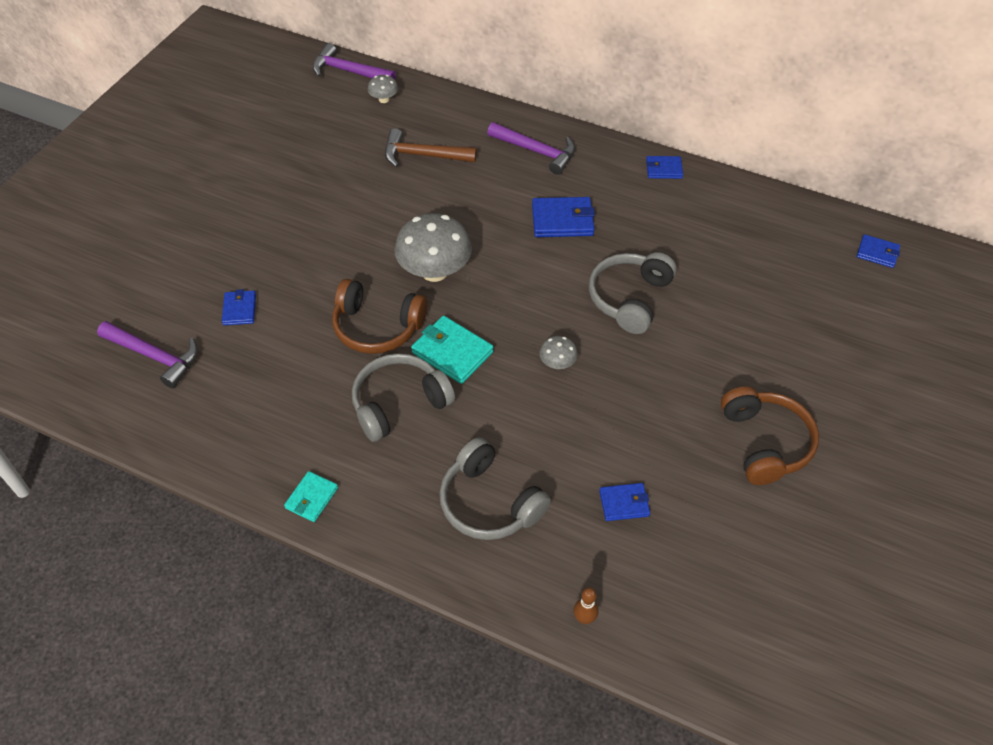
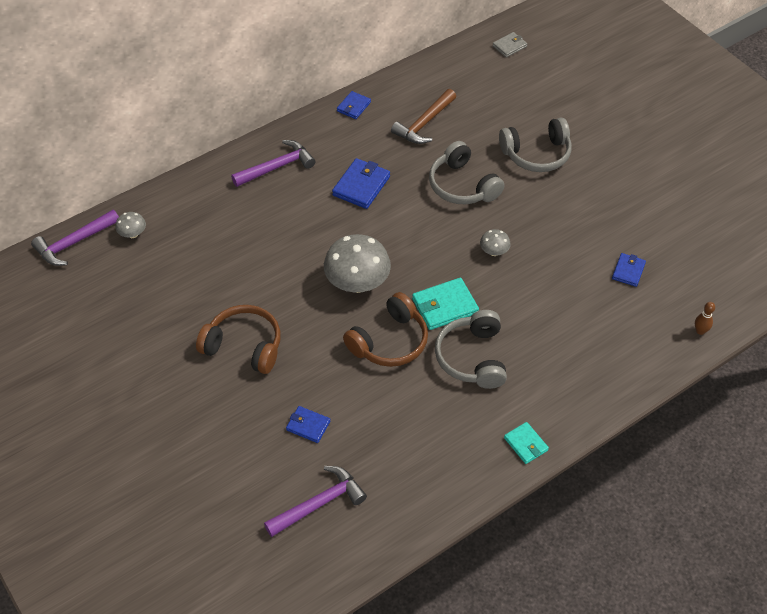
camera: 60 degrees left, 0 degrees up
brown hammer [385,129,477,167] -> brown hammer moved to [391,89,456,144]
grey headphones [439,437,551,540] -> grey headphones moved to [499,117,572,172]
brown headphones [721,386,819,485] -> brown headphones moved to [196,305,281,374]
blue wallet [857,234,900,268] -> grey wallet [492,32,527,58]

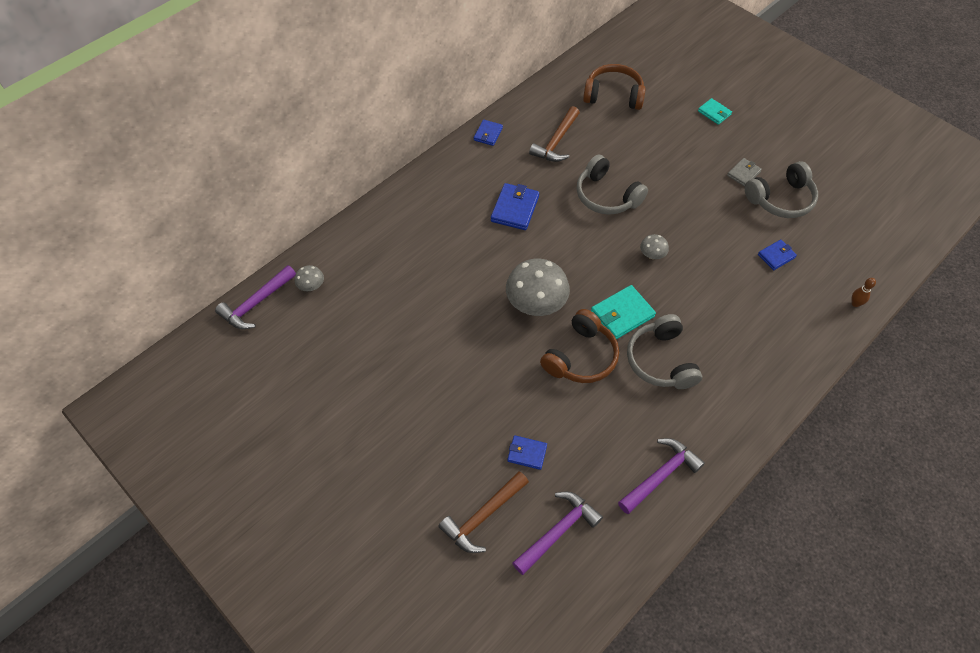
camera: 10 degrees left, 5 degrees up
brown headphones [196,305,281,374] -> brown headphones moved to [583,64,646,110]
purple hammer [231,140,316,187] -> purple hammer moved to [618,438,705,514]
grey wallet [492,32,527,58] -> grey wallet moved to [727,158,762,187]
grey headphones [499,117,572,172] -> grey headphones moved to [745,161,818,218]
turquoise wallet [504,422,549,464] -> turquoise wallet moved to [698,98,732,125]
blue wallet [612,253,646,287] -> blue wallet turned 45 degrees clockwise [758,240,797,270]
none -> brown hammer [438,471,529,553]

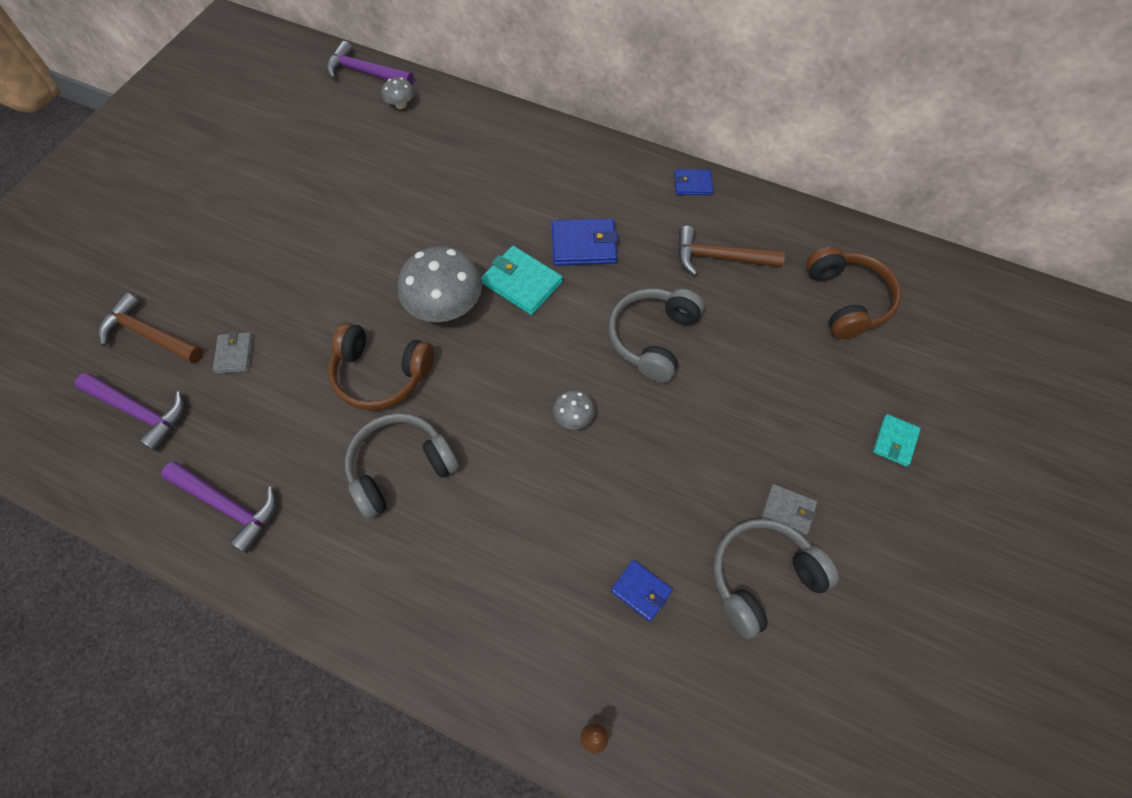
camera: 70 degrees right, 5 degrees up
blue wallet [507,435,547,470] -> grey wallet [213,331,253,374]
turquoise wallet [591,285,656,339] -> turquoise wallet moved to [481,246,563,315]
grey headphones [745,161,818,218] -> grey headphones turned 105 degrees clockwise [713,519,839,639]

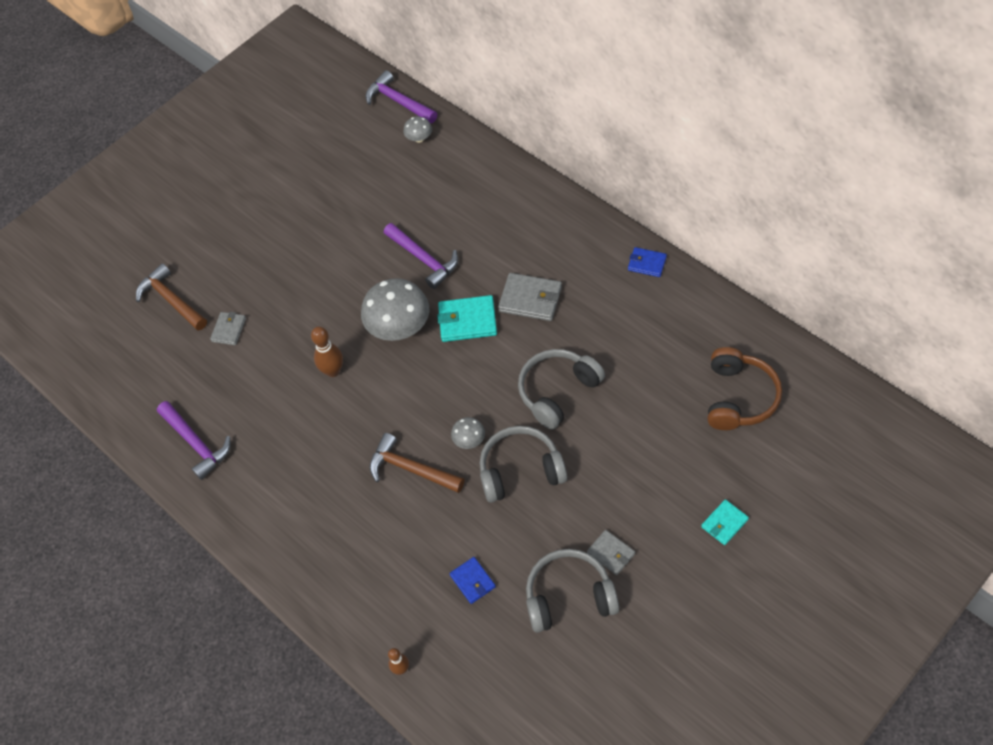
camera: 25 degrees right, 5 degrees down
purple hammer [75,372,184,451] -> purple hammer moved to [384,223,458,289]
brown headphones [328,322,434,411] -> brown bowling pin [311,326,343,377]
grey headphones [345,413,459,519] -> grey headphones moved to [480,426,567,503]
turquoise wallet [481,246,563,315] -> turquoise wallet turned 60 degrees counterclockwise [437,295,497,342]
blue wallet [552,219,618,266] -> grey wallet [498,273,562,321]
brown hammer [678,226,785,275] -> brown hammer moved to [370,433,464,493]

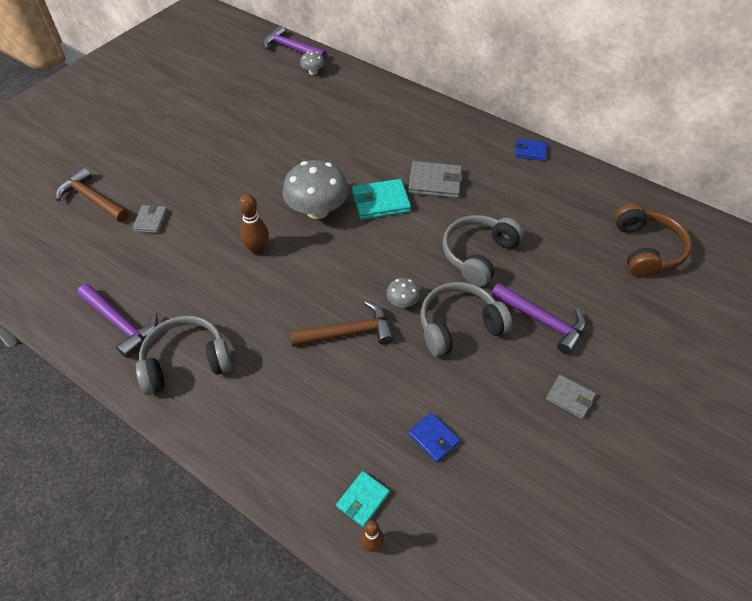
camera: 15 degrees left, 5 degrees down
brown hammer [370,433,464,493] -> brown hammer turned 150 degrees clockwise [290,301,394,347]
purple hammer [384,223,458,289] -> purple hammer moved to [491,283,586,355]
grey headphones [526,549,619,633] -> grey headphones moved to [136,316,232,395]
turquoise wallet [701,499,749,545] -> turquoise wallet moved to [336,471,390,527]

